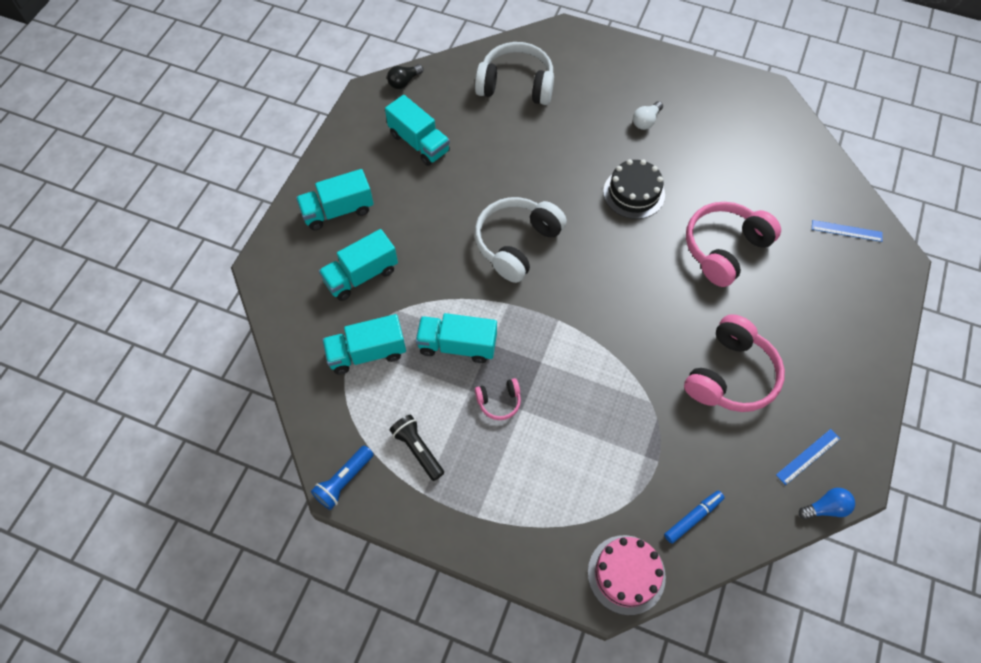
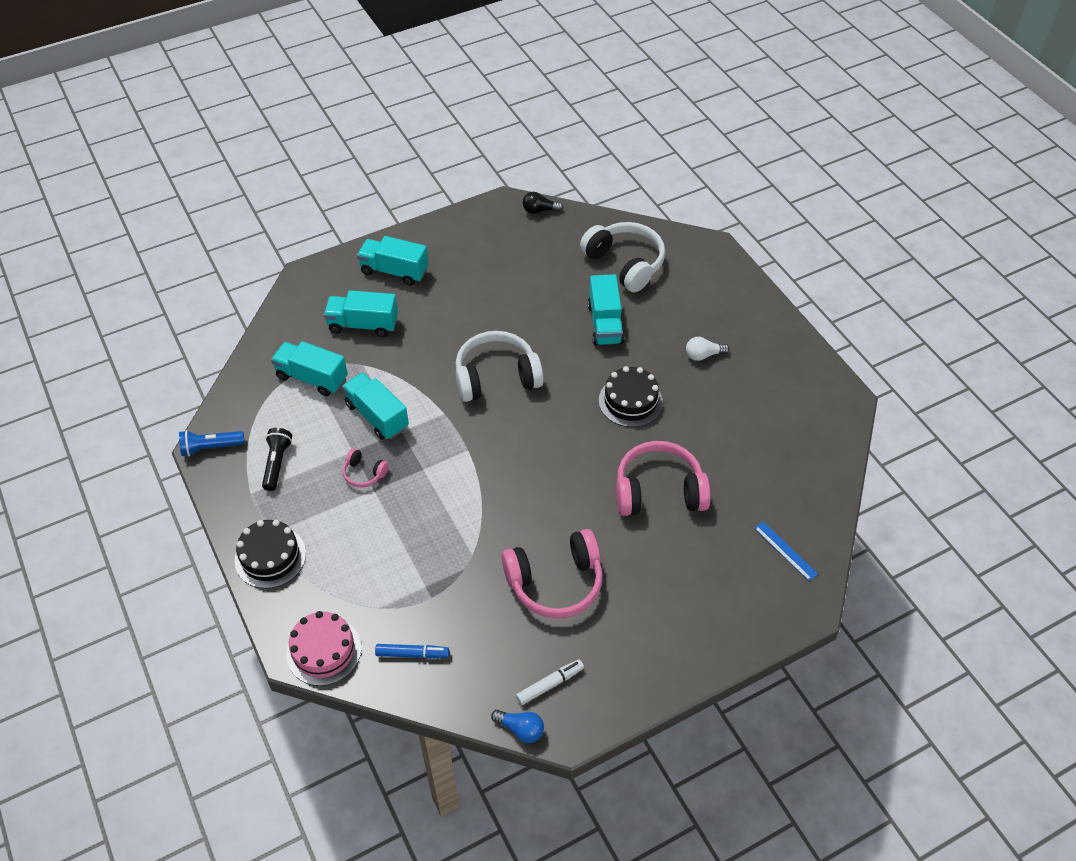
camera: 40 degrees right, 10 degrees down
turquoise truck [385,95,450,166] -> turquoise truck moved to [588,274,624,346]
blue ruler [776,429,841,485] -> white marker [516,659,584,705]
none -> black cake [235,520,306,589]

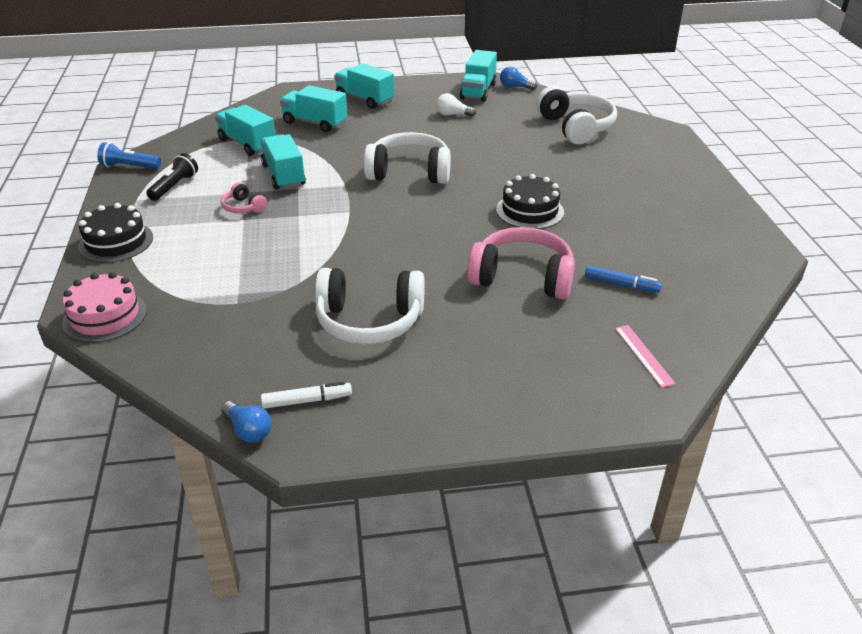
camera: 20 degrees right, 15 degrees down
blue marker [375,644,449,659] -> blue marker moved to [585,265,662,293]
pink headphones [502,529,603,619] -> white headphones [315,268,425,344]
black light bulb [522,192,563,214] -> blue light bulb [500,67,537,90]
turquoise truck [588,274,624,346] -> turquoise truck moved to [460,50,497,102]
white light bulb [686,337,729,361] -> white light bulb moved to [436,93,476,117]
blue ruler [754,522,818,581] -> pink ruler [615,325,676,388]

